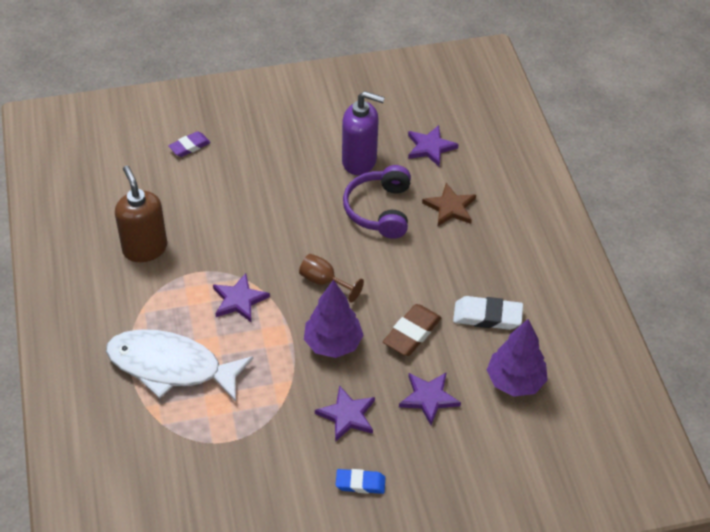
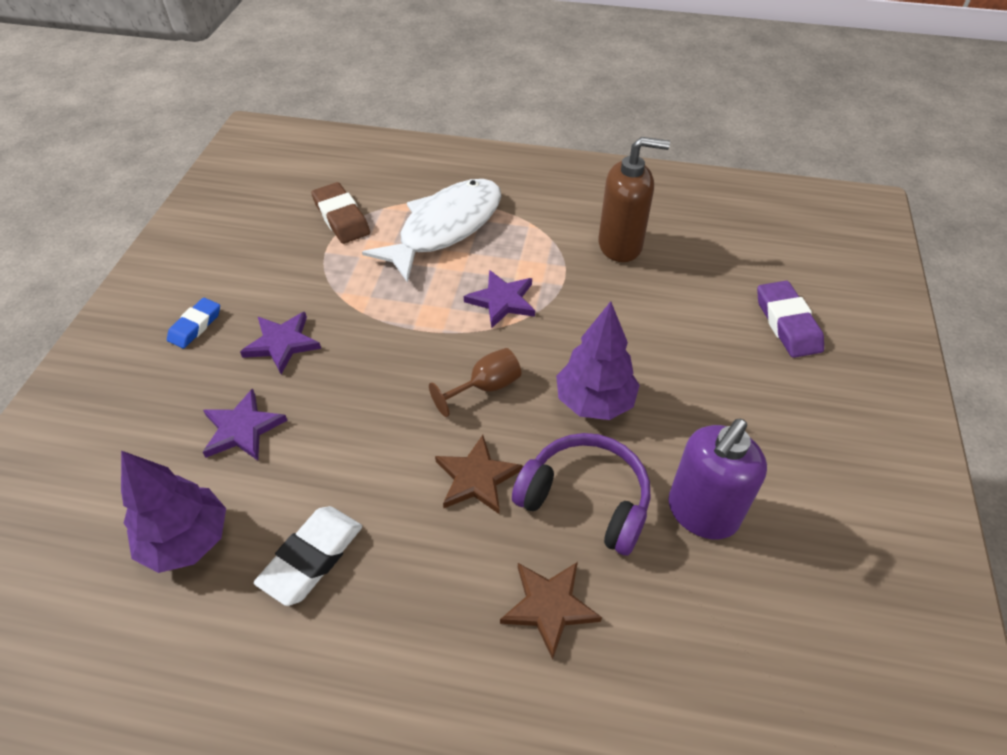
camera: 115 degrees right, 0 degrees up
purple eraser [168,131,211,157] -> purple eraser [757,281,824,358], size x1.51
purple tree [304,280,363,358] -> purple tree moved to [556,301,640,420]
brown eraser [383,304,441,356] -> brown eraser moved to [311,182,370,244]
purple star [408,125,459,167] -> none
none -> brown star [435,435,523,515]

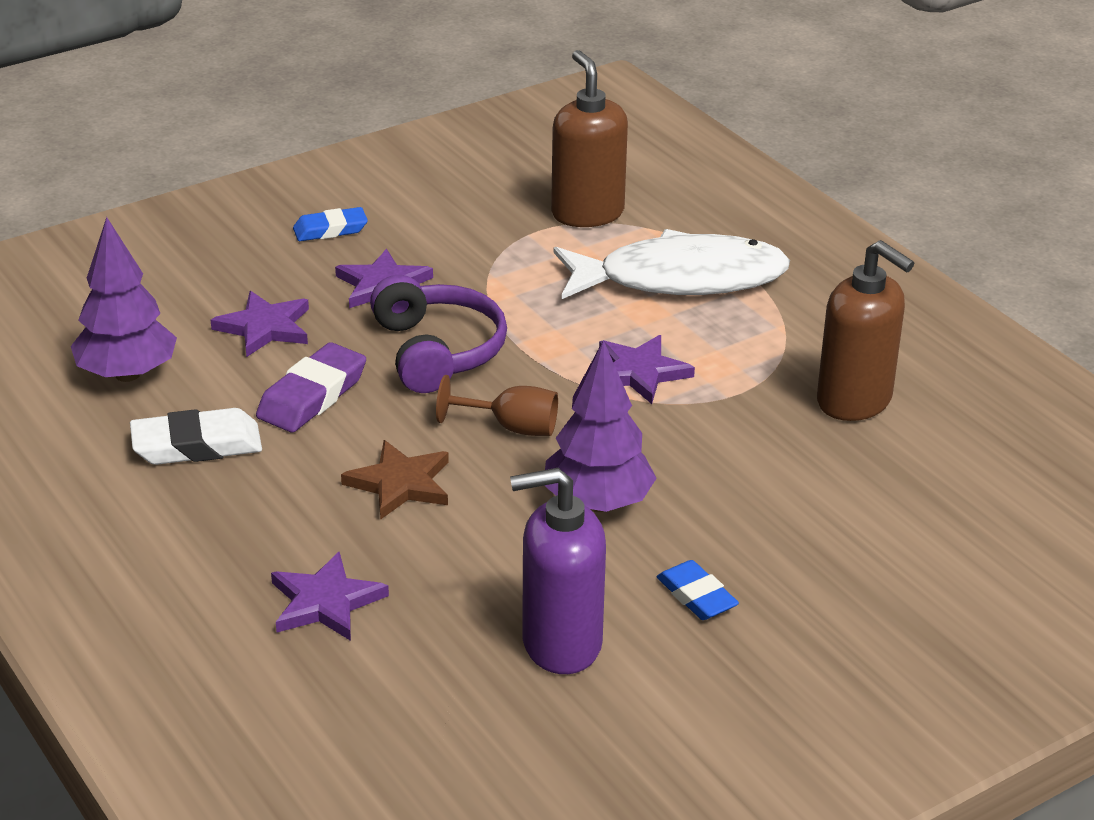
camera: 45 degrees right, 15 degrees down
brown eraser [311,182,370,244] -> brown soap dispenser [551,50,628,227]
brown star [500,562,602,660] -> purple star [271,551,389,641]
purple headphones [512,433,650,556] -> purple headphones moved to [370,275,507,393]
purple eraser [757,281,824,358] -> purple eraser moved to [256,342,366,432]
none -> blue eraser [657,560,739,620]

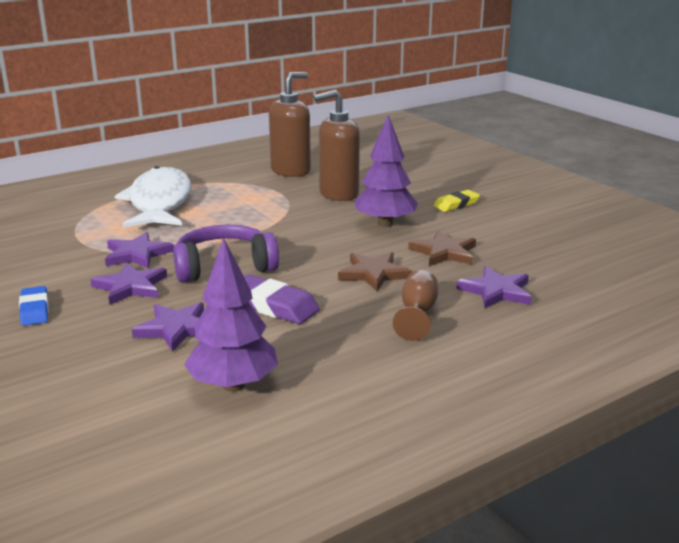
camera: 90 degrees left, 10 degrees down
white eraser [130,408,262,465] -> none
brown goblet [436,375,558,436] -> brown goblet moved to [393,270,438,341]
purple soap dispenser [510,468,606,674] -> none
brown soap dispenser [551,50,628,227] -> brown soap dispenser moved to [313,90,360,201]
purple star [599,335,695,404] -> purple star moved to [105,232,174,269]
blue eraser [657,560,739,620] -> yellow eraser [433,190,480,212]
none -> brown star [408,230,476,266]

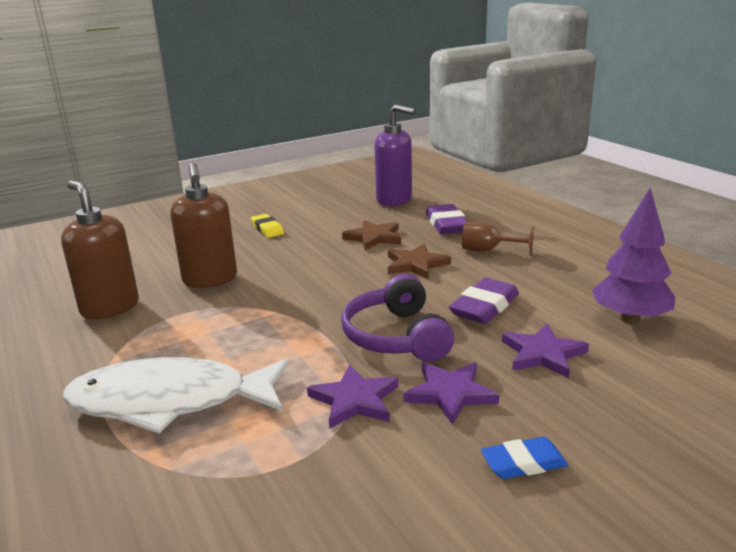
camera: 85 degrees left, 0 degrees up
purple tree [354,115,418,227] -> none
purple star [456,266,532,308] -> purple eraser [426,204,468,234]
none -> purple soap dispenser [374,104,415,206]

